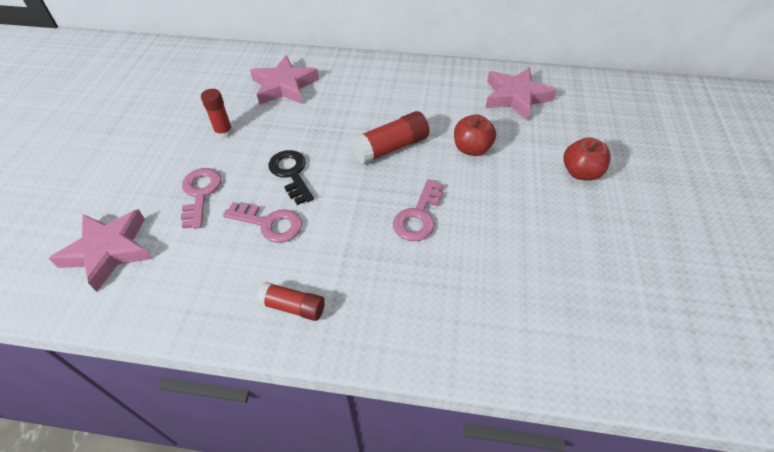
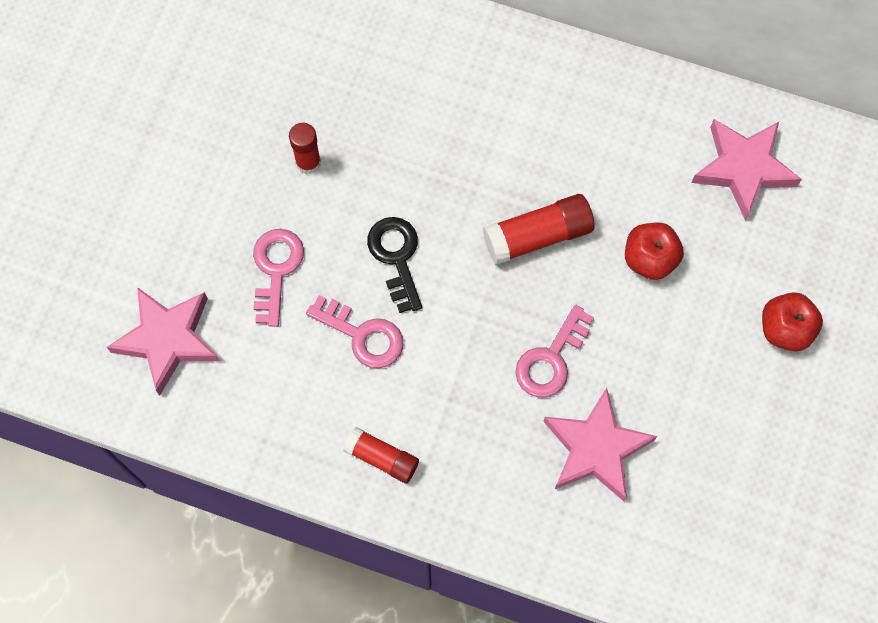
camera: 10 degrees right, 20 degrees up
pink star [250,55,319,105] -> pink star moved to [543,388,657,501]

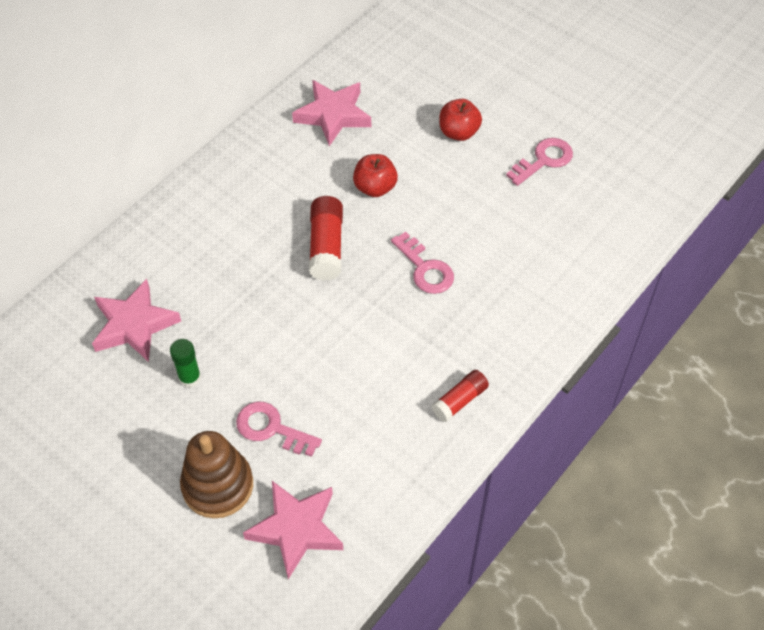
camera: 70 degrees left, 15 degrees down
red glue stick [289,123,321,174] -> green glue stick [170,339,201,387]
pink key [306,295,404,368] -> pink key moved to [506,138,573,186]
black key [367,217,422,313] -> none
pink star [543,388,657,501] -> pink star moved to [92,279,181,362]
none -> brown stacking toy [180,431,253,518]

